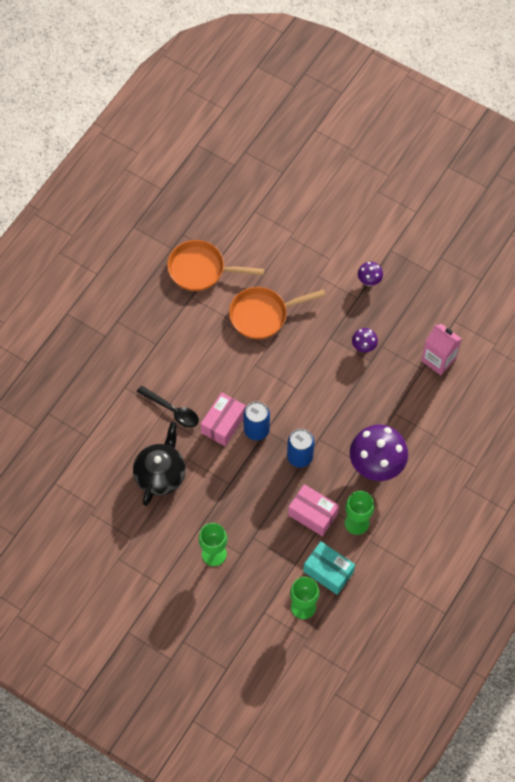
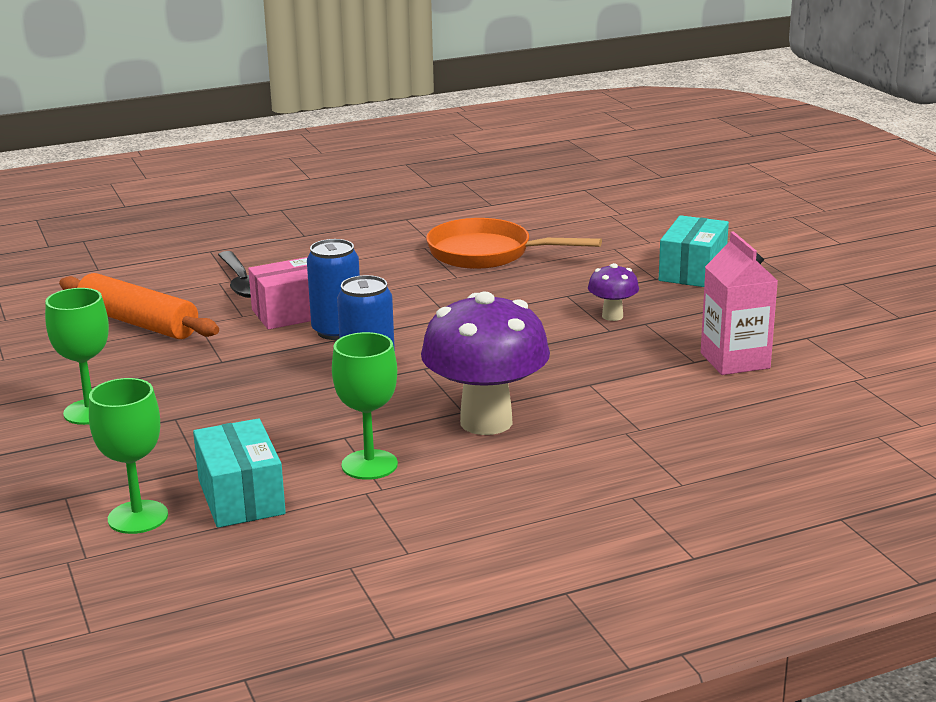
camera: 35 degrees right, 40 degrees down
black teapot [133,422,186,506] -> orange rolling pin [59,273,219,339]
orange pan [167,240,264,291] -> none
pink box [288,484,339,536] -> none
purple mushroom [358,262,383,286] -> turquoise box [659,215,729,287]

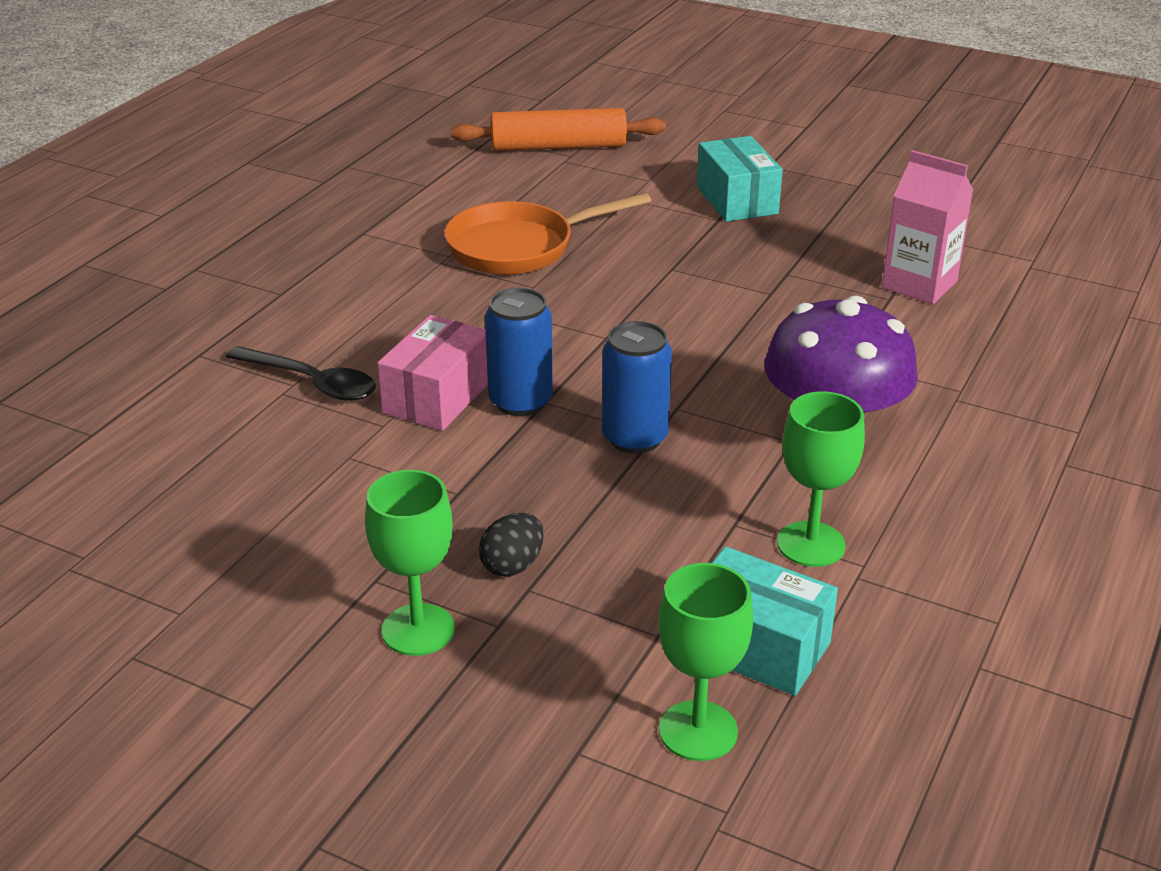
camera: 40 degrees left, 10 degrees up
orange rolling pin [59,273,219,339] -> orange rolling pin moved to [451,108,665,151]
purple mushroom [588,263,639,321] -> none
none -> black egg [479,513,544,577]

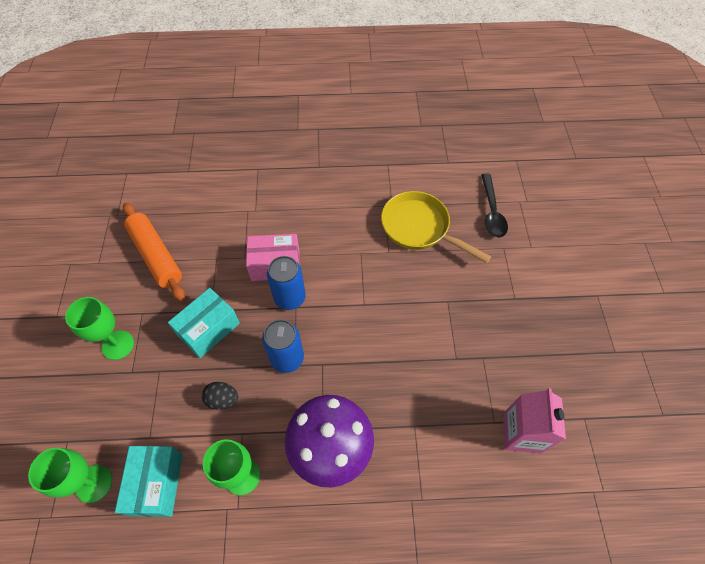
camera: 60 degrees right, 25 degrees up
black spoon [226,346,376,401] -> black spoon moved to [481,174,508,238]
orange pan [444,192,651,275] -> yellow pan [381,191,491,263]
orange rolling pin [451,108,665,151] -> orange rolling pin moved to [123,203,185,301]
black egg [479,513,544,577] -> black egg moved to [202,382,238,410]
turquoise box [697,136,783,222] -> turquoise box moved to [168,288,240,358]

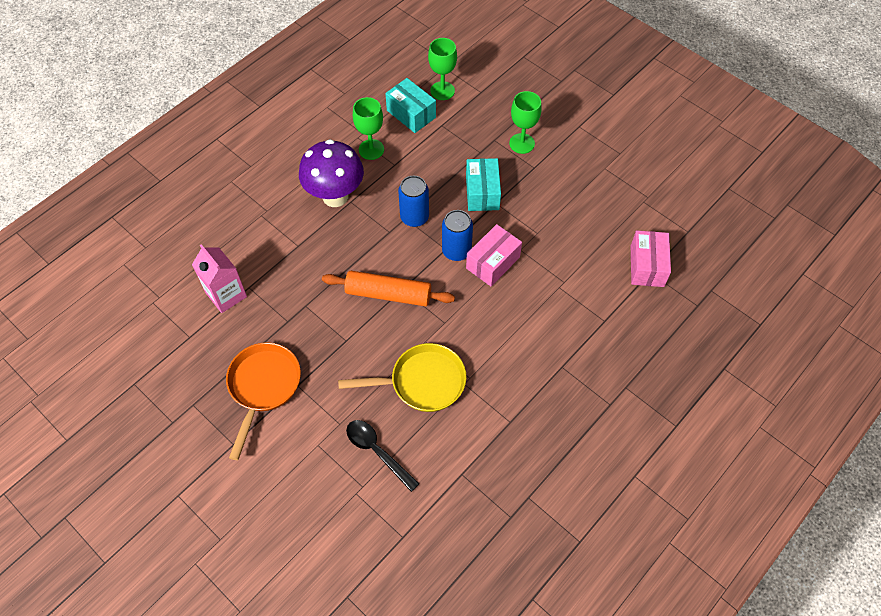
camera: 135 degrees right, 0 degrees up
orange rolling pin [123,203,185,301] -> orange rolling pin moved to [322,271,455,307]
black egg [202,382,238,410] -> none
none -> orange pan [226,342,301,460]
none -> pink box [631,231,671,287]

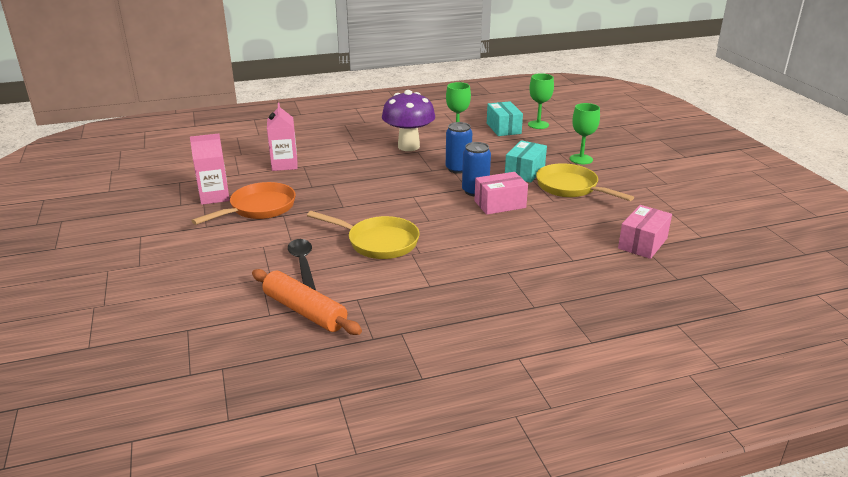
camera: 30 degrees right, 30 degrees down
orange rolling pin [322,271,455,307] -> orange rolling pin moved to [252,269,362,335]
none -> pink carton [190,133,229,205]
none -> yellow pan [536,163,634,201]

